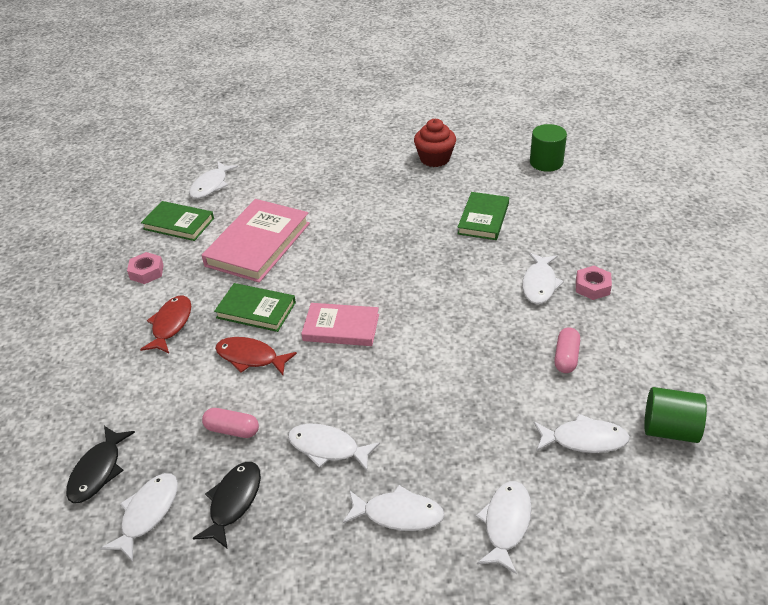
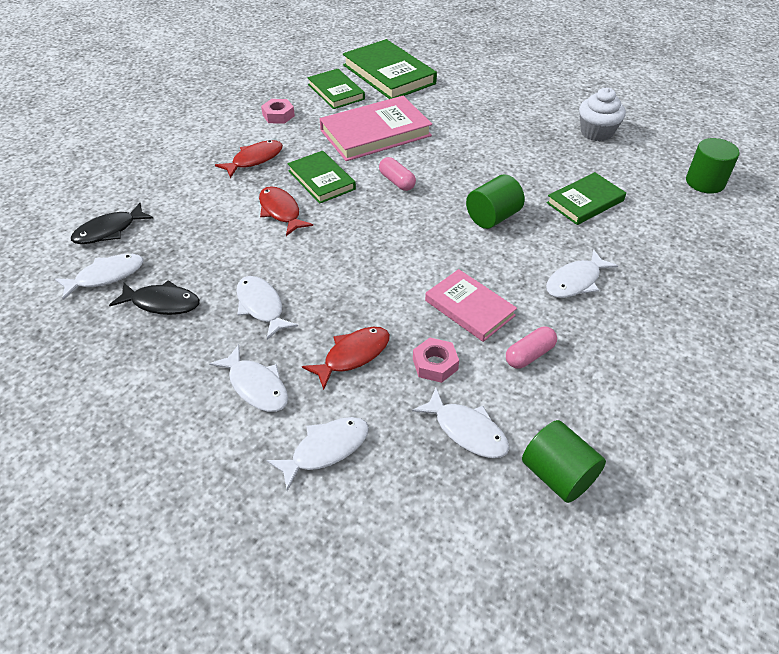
camera: 35 degrees right, 5 degrees up
white fish [189,162,238,199] -> green book [343,39,437,99]
black fish [193,462,261,549] -> black fish turned 45 degrees clockwise [109,280,200,315]
pink capsule [202,408,259,438] -> pink capsule moved to [379,157,416,191]
pink book [301,303,379,346] -> pink book moved to [425,269,517,342]
red cupcake [414,119,456,167] -> white cupcake [579,88,626,141]
pink nut [576,266,612,300] -> pink nut moved to [413,338,459,383]
none -> red fish [302,327,390,390]
none -> green cylinder [466,174,525,229]

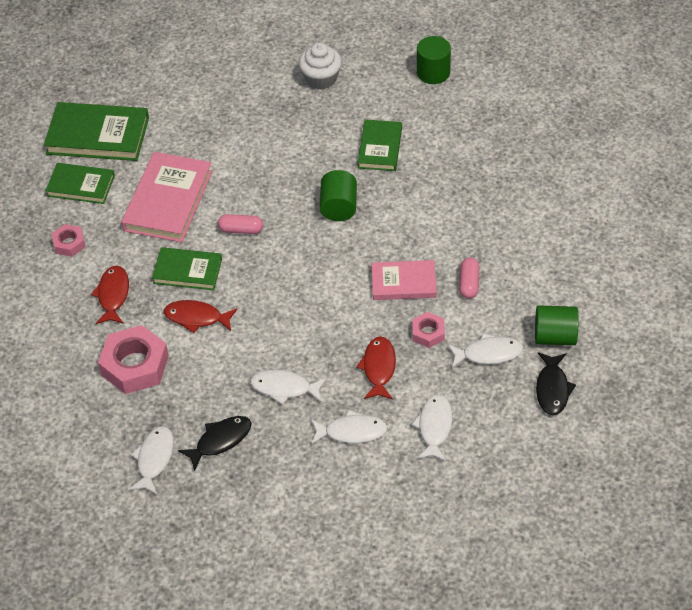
camera: 45 degrees left, 5 degrees up
black fish [71,203,153,244] -> black fish moved to [536,352,576,415]
white fish [546,249,618,298] -> none
none -> pink nut [98,325,169,394]

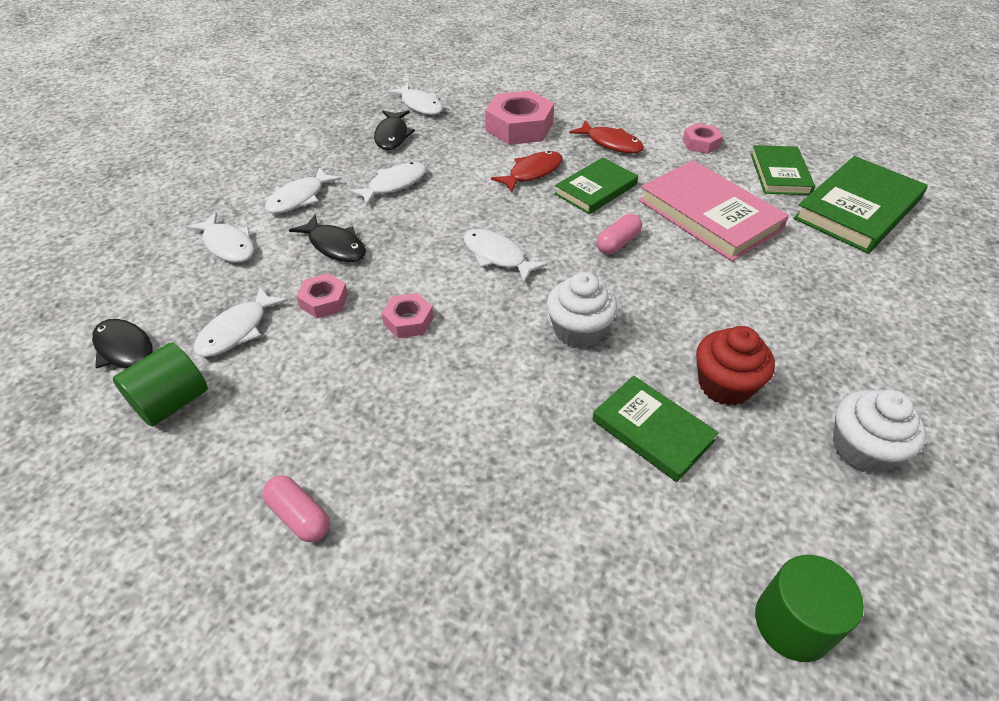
camera: 125 degrees right, 5 degrees down
green book [45,163,115,204] -> green book turned 45 degrees counterclockwise [751,145,815,195]
green cylinder [320,170,357,221] -> white cupcake [547,272,618,349]
red fish [356,336,396,400] -> black fish [289,214,366,262]
pink book [371,260,437,300] -> pink nut [381,293,434,338]
pink capsule [459,257,479,299] -> pink capsule moved to [262,475,330,542]
none -> white fish [464,229,547,283]
none -> red cupcake [696,326,775,406]

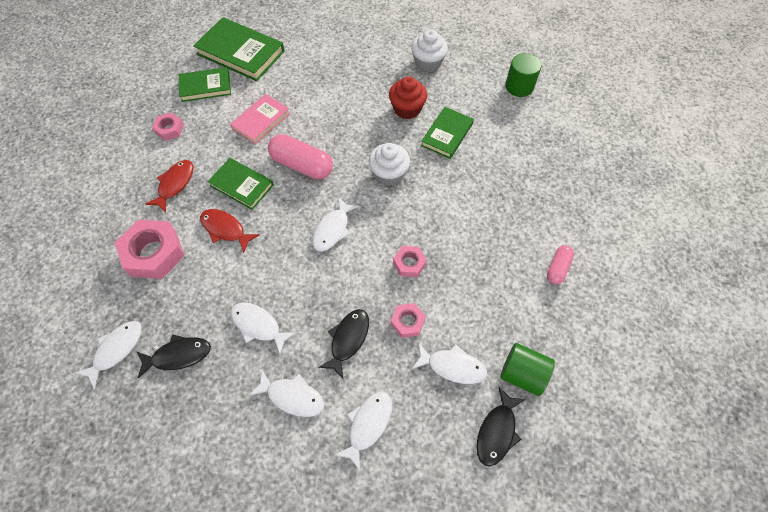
camera: 105 degrees left, 15 degrees up
pink capsule [597,214,642,254] -> pink capsule [268,134,333,179], size x1.76
pink book [639,160,789,261] -> pink book [230,94,290,145], size x0.63

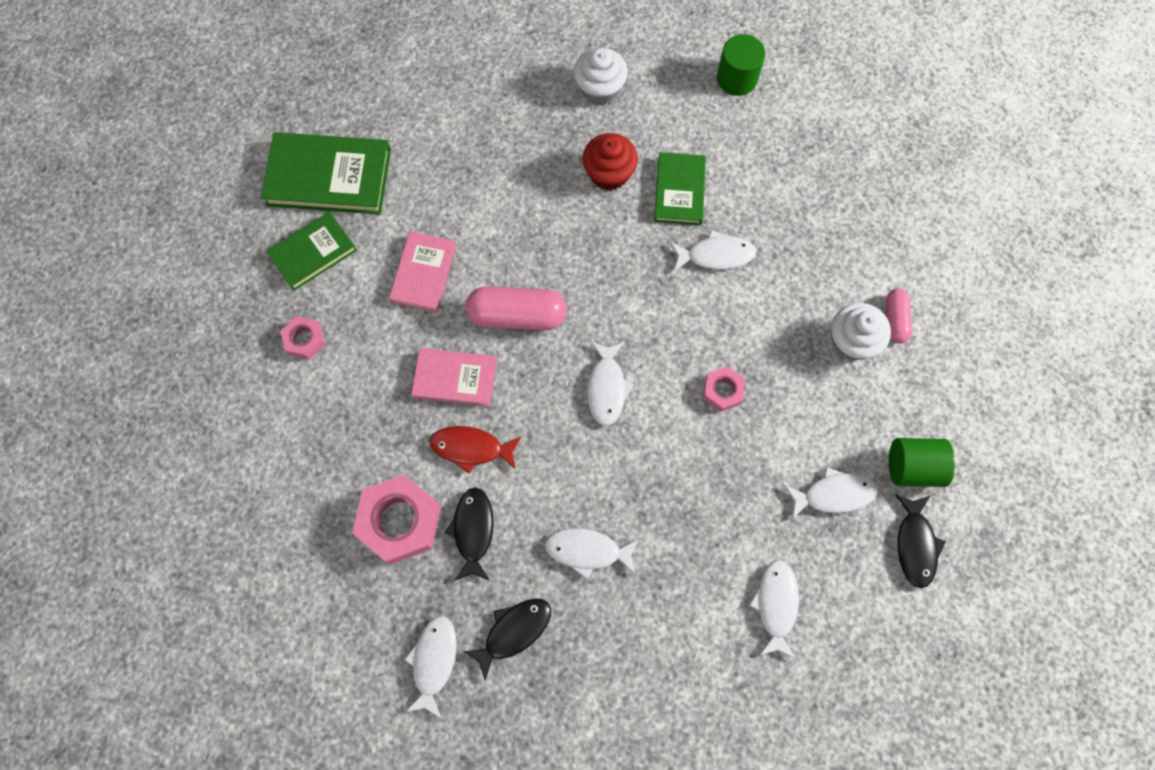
camera: 25 degrees left, 10 degrees up
red fish [145,160,193,212] -> none
green book [208,158,274,210] -> pink book [411,348,497,407]
white fish [249,370,324,417] -> white fish moved to [670,230,756,271]
black fish [318,309,369,379] -> black fish moved to [445,487,494,581]
white cupcake [369,143,410,186] -> white cupcake moved to [831,303,891,360]
pink nut [391,303,426,338] -> none

